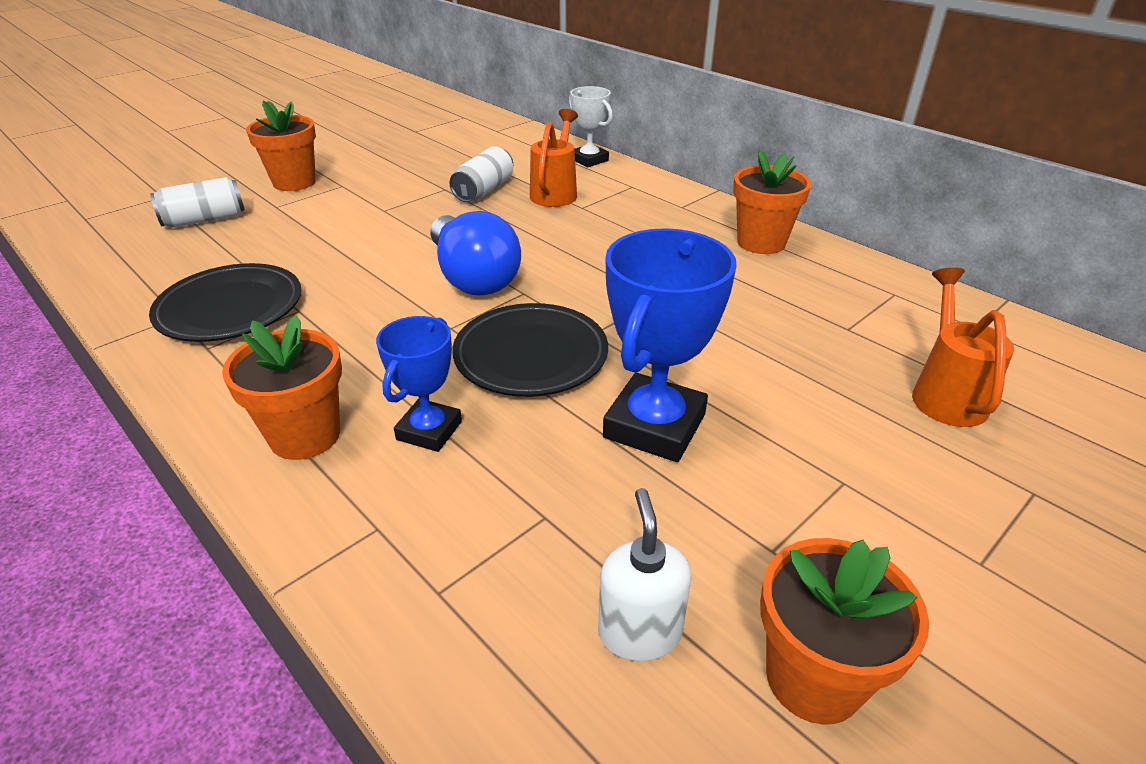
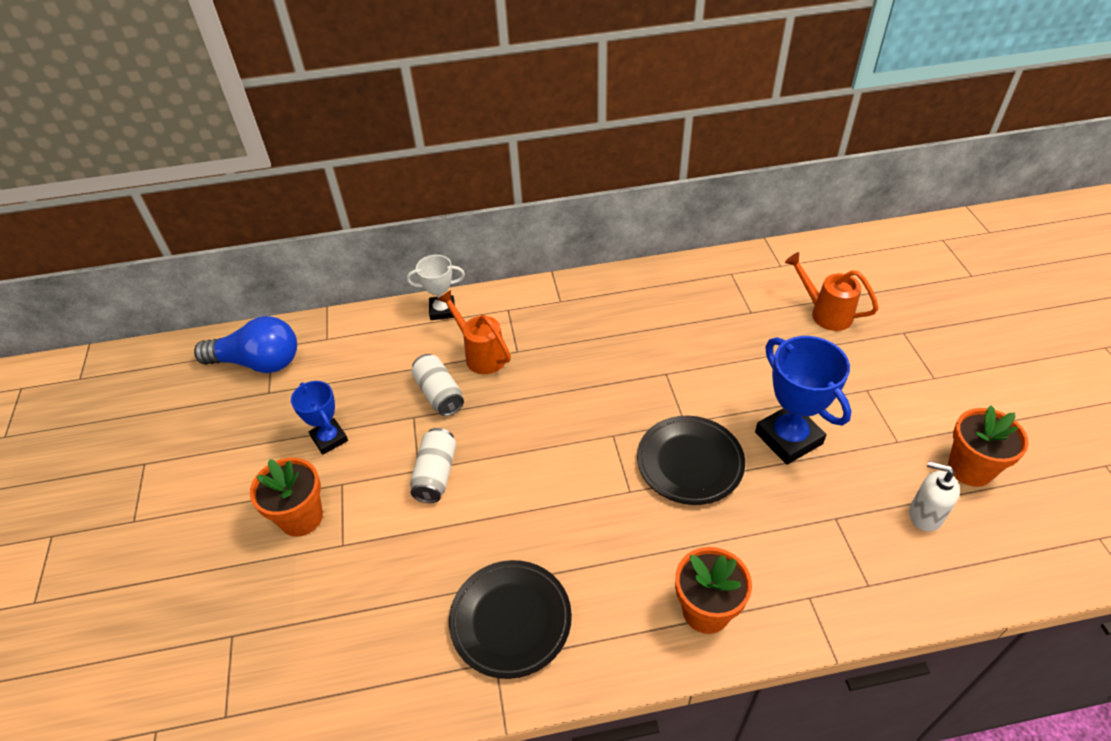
camera: 55 degrees left, 10 degrees up
white can [150,177,245,227] -> white can moved to [410,428,456,503]
blue trophy [376,316,462,452] -> blue trophy moved to [291,381,348,455]
blue light bulb [430,211,521,296] -> blue light bulb moved to [194,316,297,373]
orange flower pot [733,150,811,254] -> none

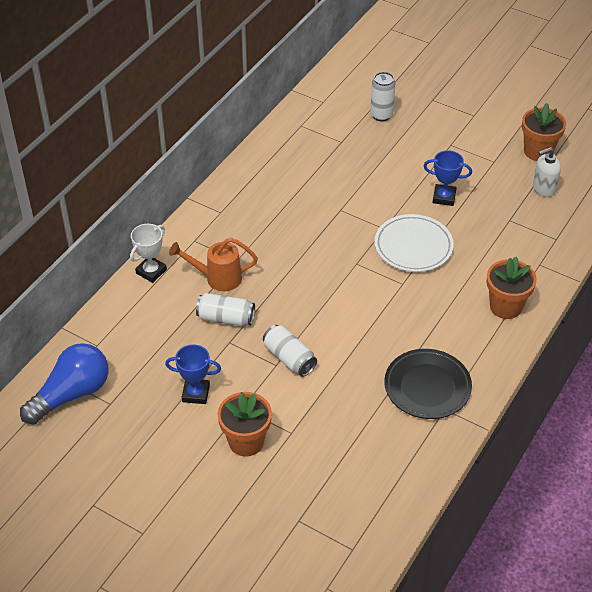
camera: 50 degrees left, 0 degrees up
black plate [637,416,745,505] -> white plate [374,214,454,272]
blue trophy [755,336,852,465] -> blue trophy [424,150,472,206], size x0.61
orange watering can [785,252,878,331] -> white can [370,72,396,121]

